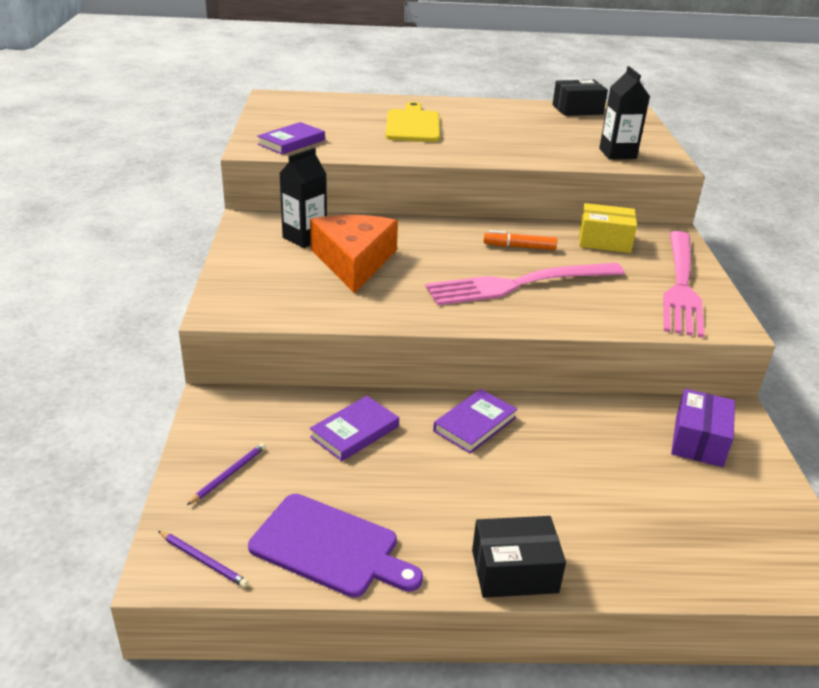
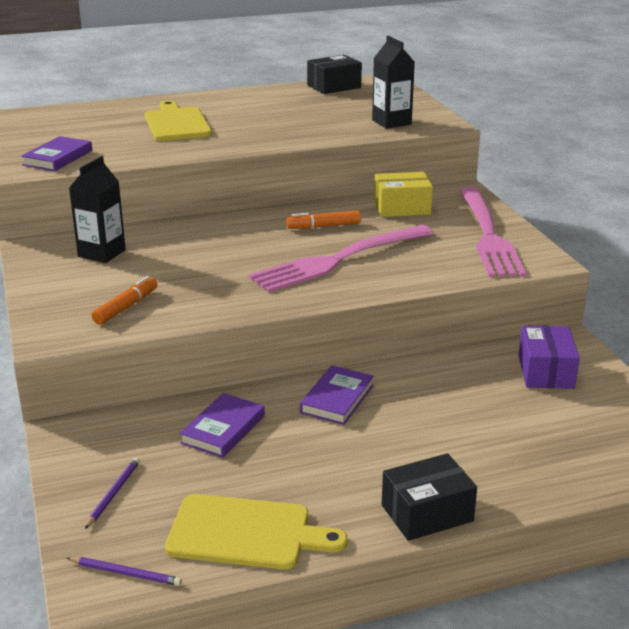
camera: 15 degrees left, 5 degrees down
purple cutting board [248,494,423,598] -> yellow cutting board [165,494,348,570]
orange cheese [310,215,398,293] -> none
none -> orange marker [92,276,157,325]

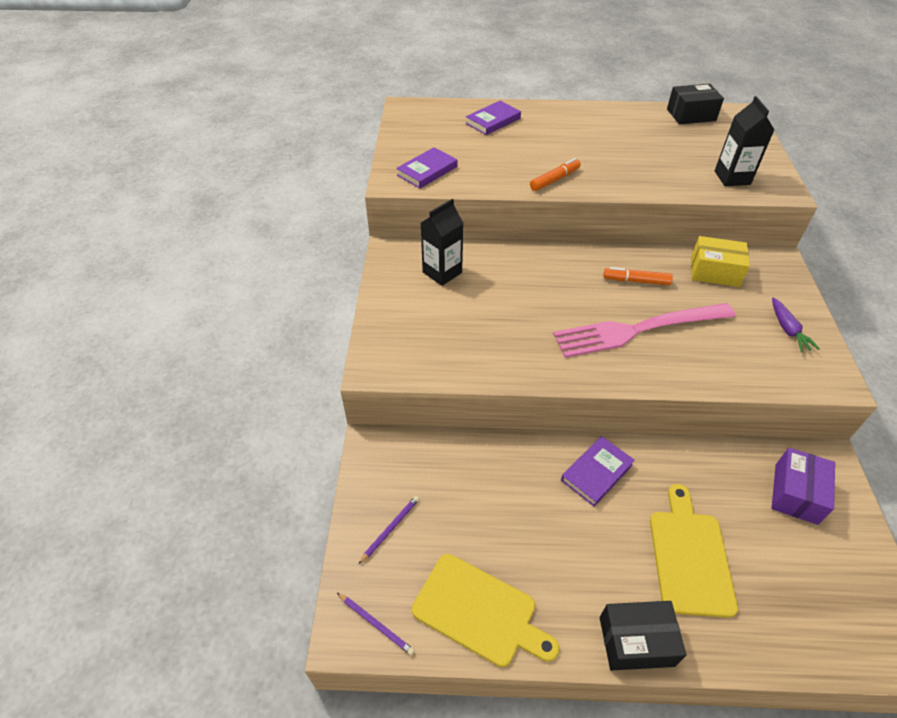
camera: 20 degrees right, 20 degrees up
orange marker [92,276,157,325] -> orange marker moved to [530,158,581,191]
yellow cutting board [145,100,212,141] -> yellow cutting board moved to [650,484,738,618]
purple book [179,393,265,458] -> purple book moved to [466,101,521,135]
pink fork [460,187,527,277] -> purple carrot [772,298,820,352]

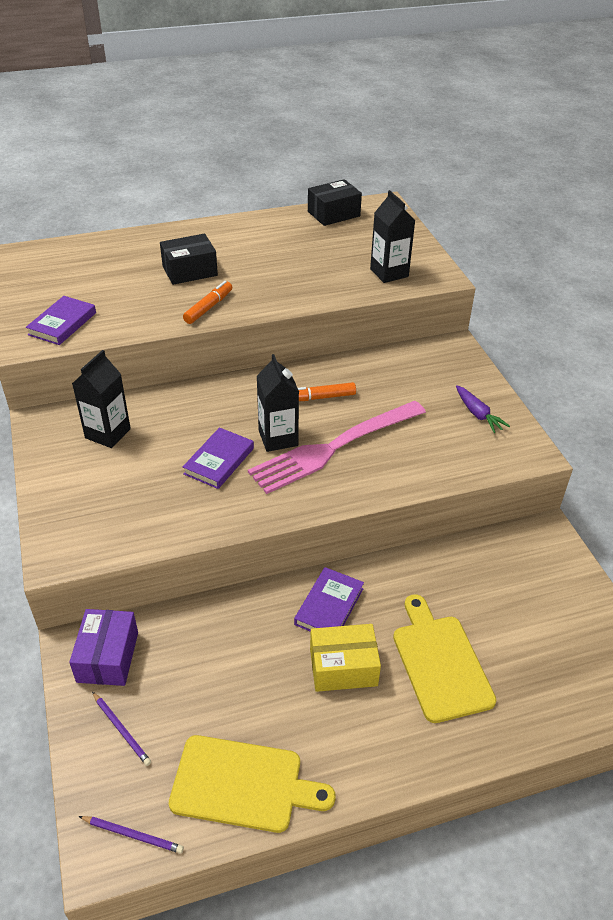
camera: 20 degrees left, 5 degrees down
purple pencil [358,496,419,564] -> purple pencil turned 120 degrees clockwise [92,692,151,766]
purple book [466,101,521,135] -> purple book moved to [183,427,254,489]
black box [600,601,687,671] -> black box moved to [160,234,218,285]
yellow box [691,236,750,287] -> yellow box moved to [310,624,381,692]
purple box [771,448,835,525] -> purple box moved to [69,609,138,686]
none -> black carton [257,354,299,452]

